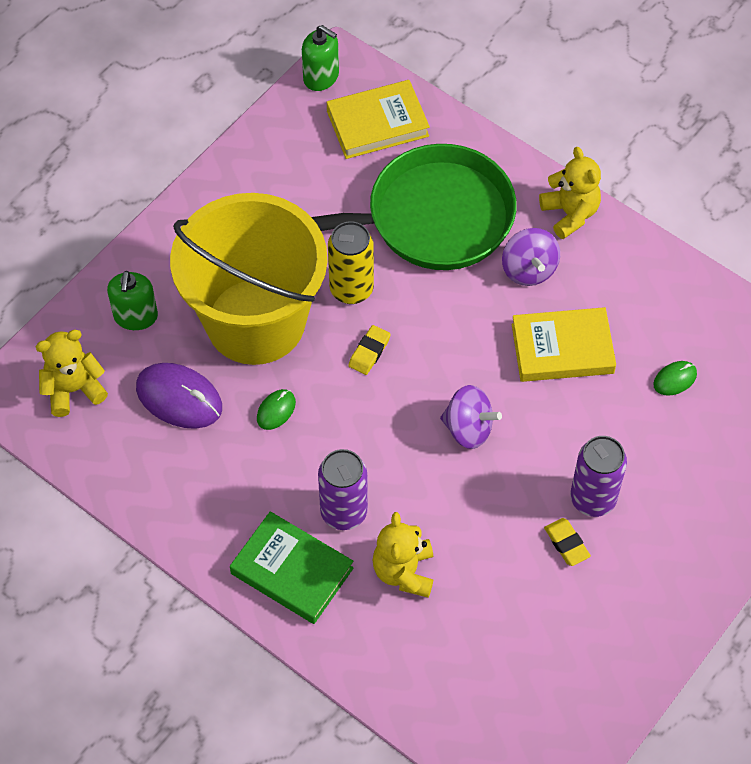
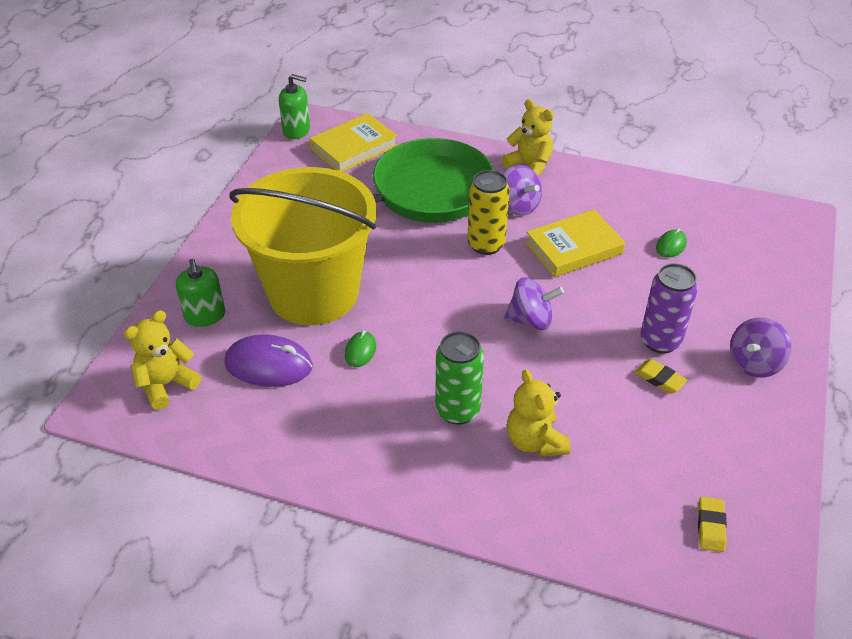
camera: 20 degrees left, 15 degrees down
green book [230,511,354,624] -> none
purple can [318,449,368,530] -> green can [435,331,484,425]
yellow can [328,221,374,304] -> yellow can moved to [467,170,510,255]
yellow eraser [348,325,391,375] -> yellow eraser moved to [698,497,727,552]
none -> purple spinning top [730,317,791,378]

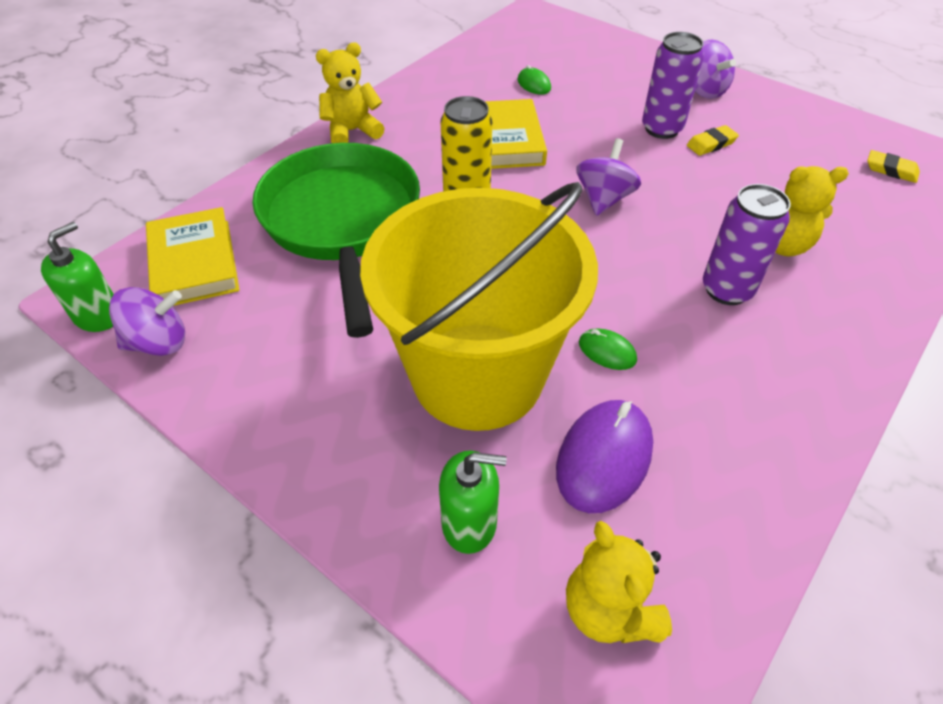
camera: 70 degrees left, 5 degrees up
green can [435,331,484,425] -> purple can [703,184,791,305]
purple spinning top [504,165,542,216] -> purple spinning top moved to [109,287,185,356]

